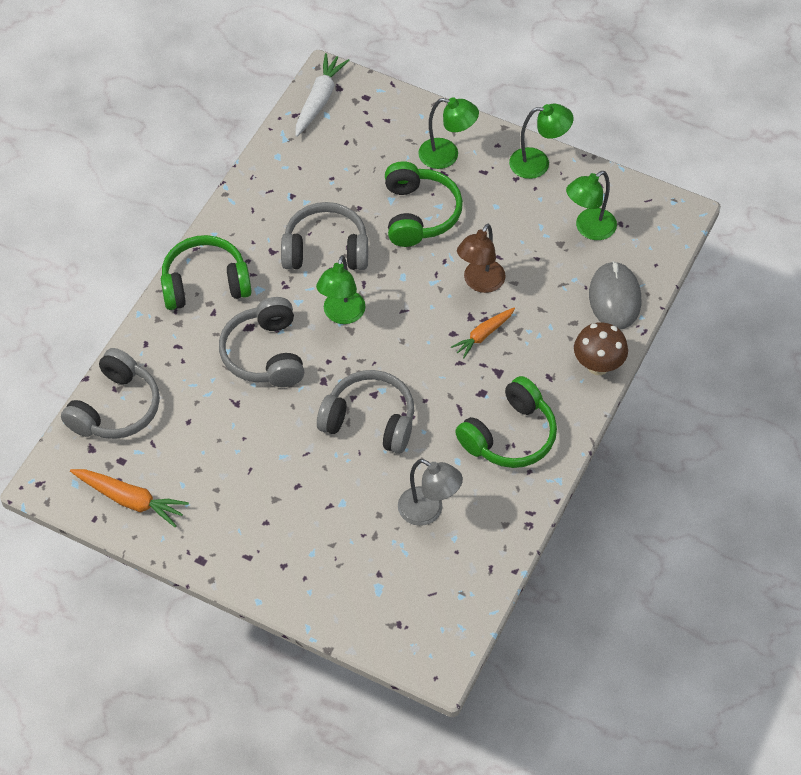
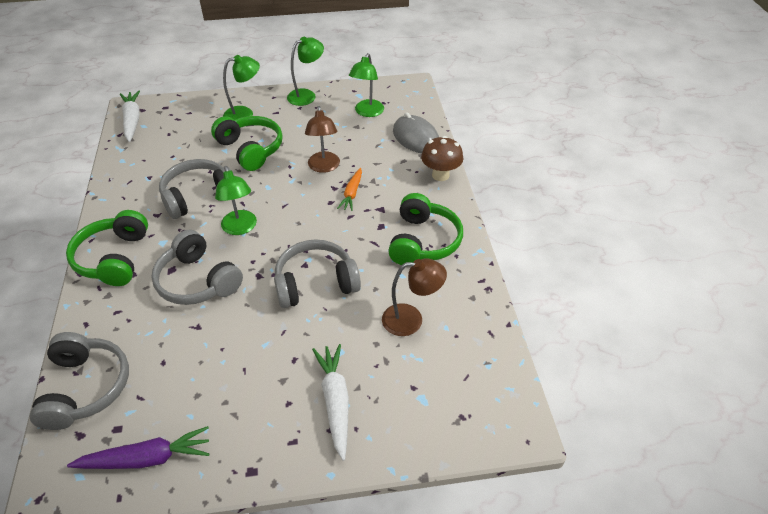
camera: 35 degrees left, 10 degrees down
orange carrot [70,469,189,528] -> purple carrot [67,426,210,469]
green headphones [161,235,252,310] -> green headphones turned 45 degrees counterclockwise [66,210,148,286]
grey lamp [398,459,463,526] -> brown lamp [382,258,447,336]
none -> white carrot [312,344,349,461]

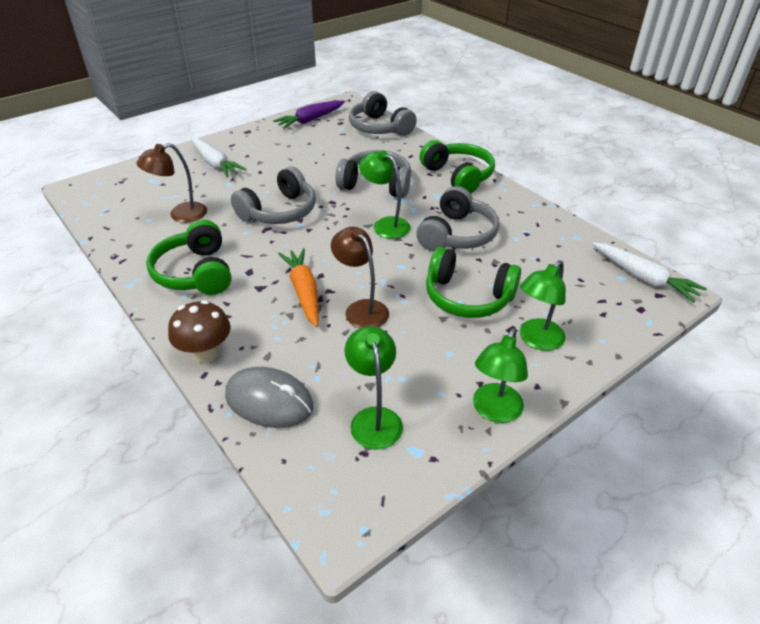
camera: 150 degrees right, 5 degrees down
orange carrot [337,168,362,211] -> orange carrot [278,248,319,327], size x1.50

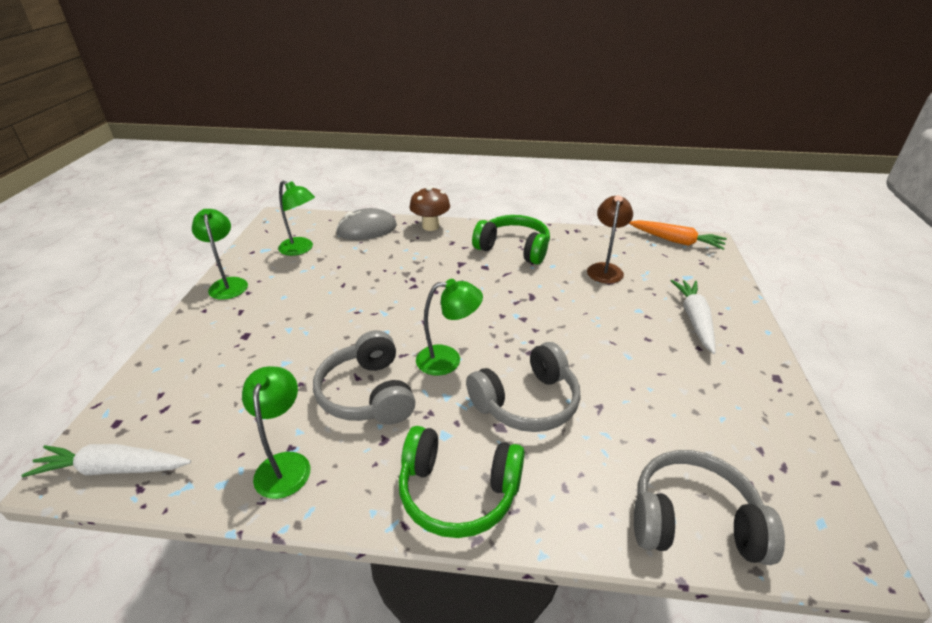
camera: 135 degrees right, 5 degrees down
white carrot [191,138,247,178] -> white carrot turned 90 degrees clockwise [671,280,716,354]
grey headphones [231,167,316,224] -> none
purple carrot [273,100,345,129] -> none
orange carrot [278,248,319,327] -> orange carrot moved to [629,220,727,250]
brown lamp [331,227,389,328] -> none
green headphones [426,247,521,318] -> none
green lamp [520,260,566,351] -> green lamp moved to [242,366,310,499]

